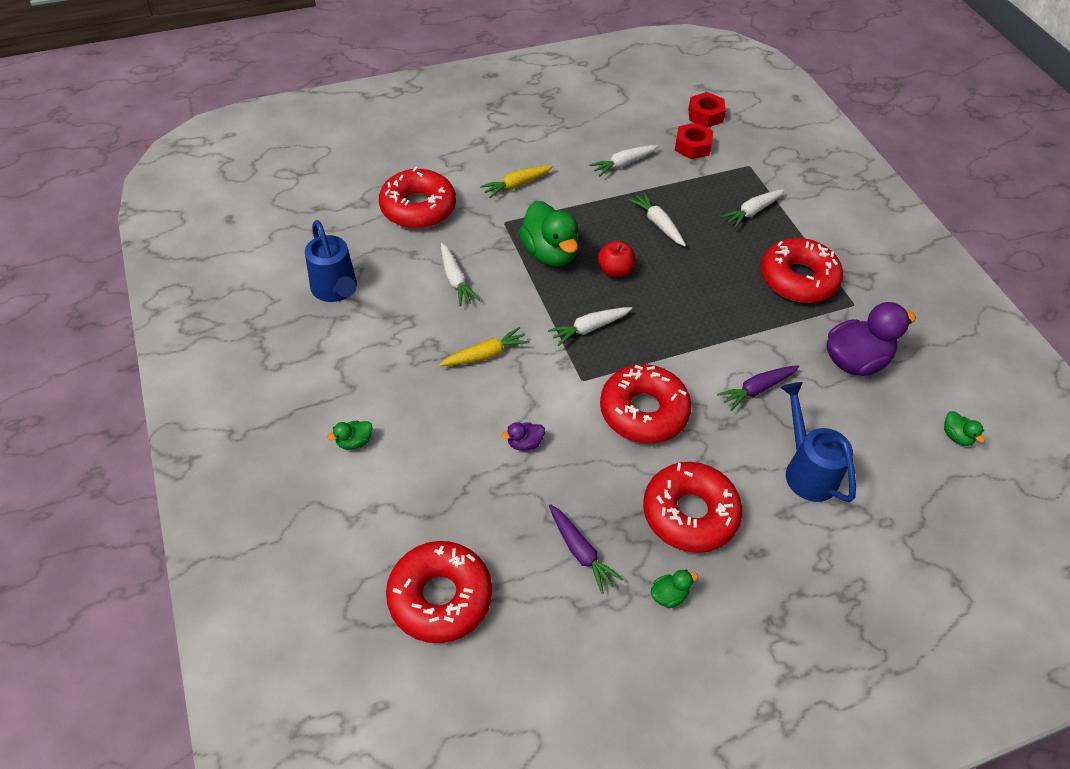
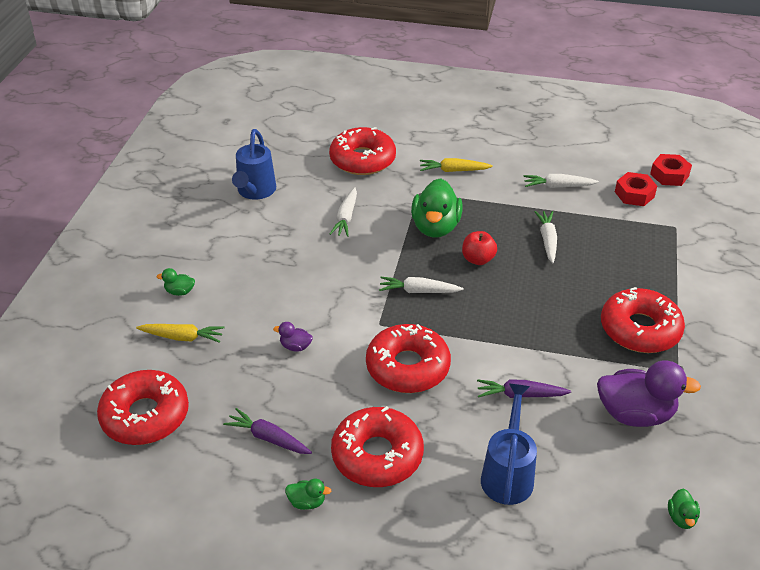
camera: 35 degrees right, 10 degrees down
yellow carrot [439,327,530,366] -> yellow carrot moved to [136,324,224,343]
purple carrot [549,504,623,594] -> purple carrot turned 120 degrees clockwise [223,408,312,454]
white carrot [721,189,785,228] -> none

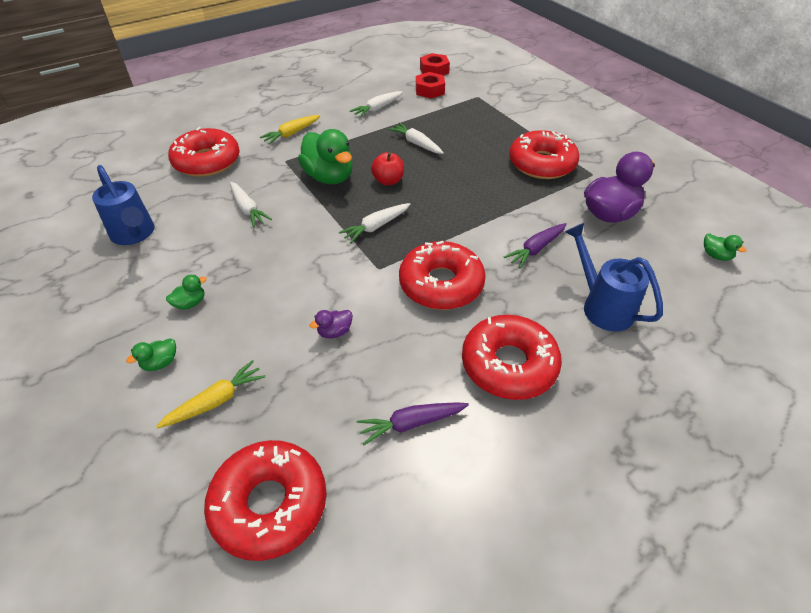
camera: 45 degrees left, 5 degrees up
green duck [285,479,331,510] -> green duck moved to [166,275,207,310]

